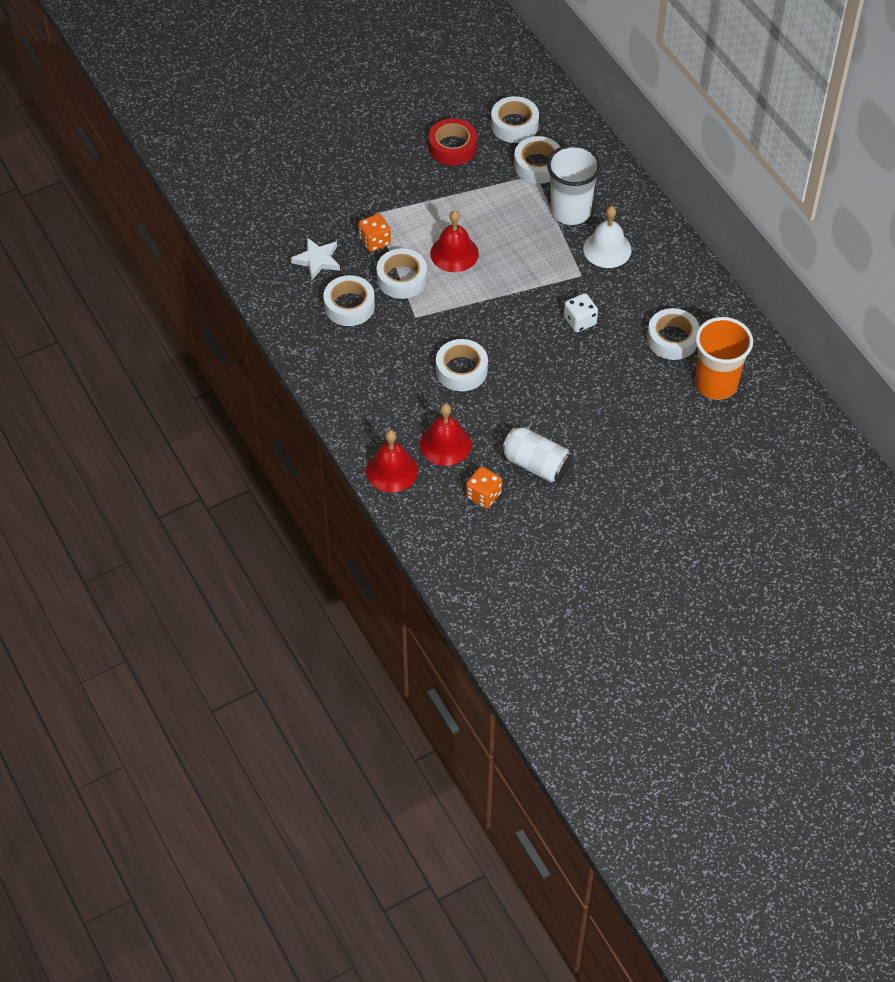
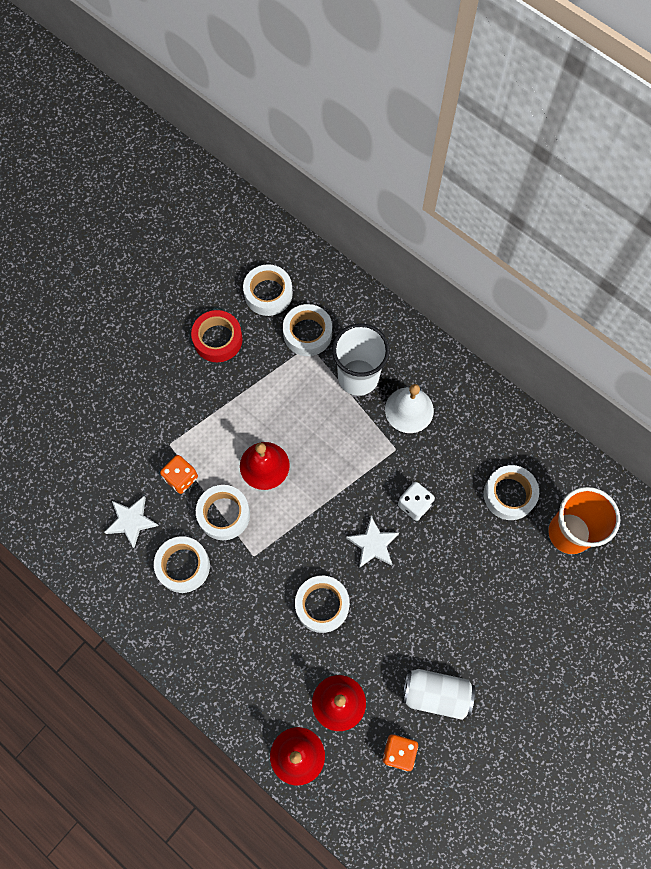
camera: 20 degrees left, 15 degrees up
none -> white star [346,516,399,568]

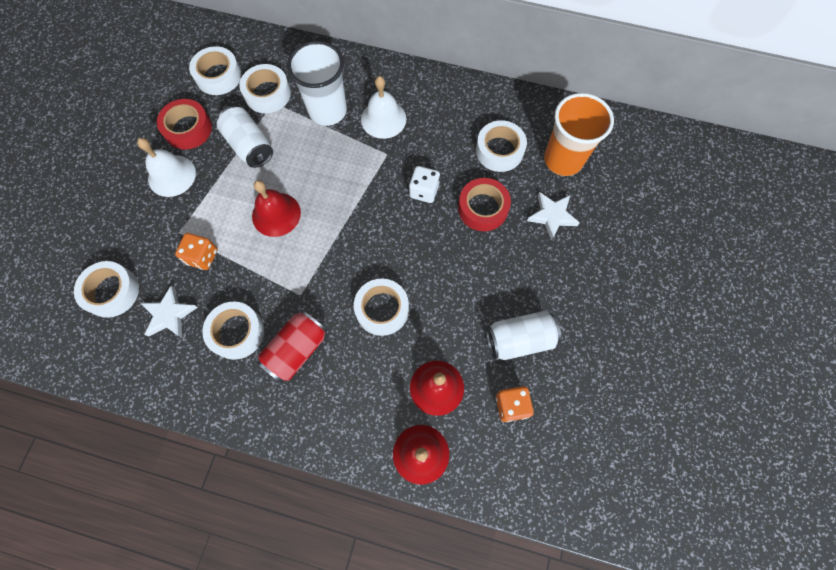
camera: 25 degrees left, 0 degrees up
white tape [196,485,250,540] -> white tape moved to [74,261,139,318]
white star [346,516,399,568] -> white star moved to [527,192,580,240]
none -> white bell [137,138,196,197]
none -> white can [217,106,273,168]
none -> red can [257,310,327,383]
none -> red tape [458,178,511,231]

